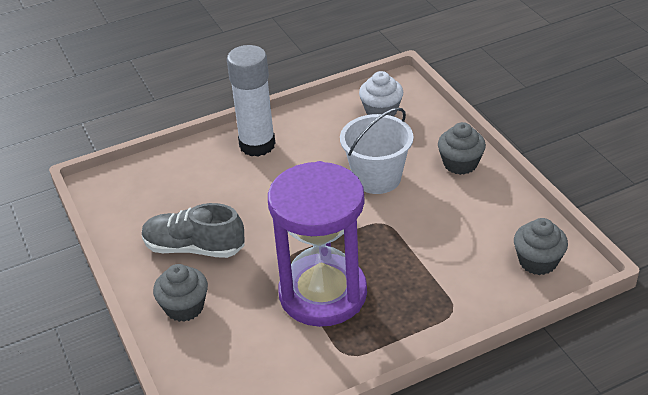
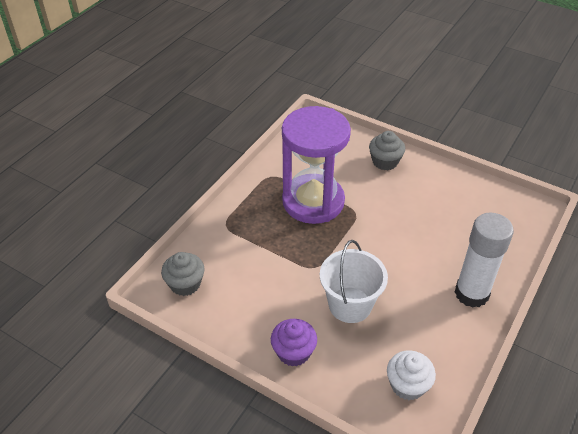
camera: 145 degrees right, 5 degrees up
grey shoe [142,203,245,258] -> none
grey cupcake [438,122,486,175] -> purple cupcake [271,319,317,367]

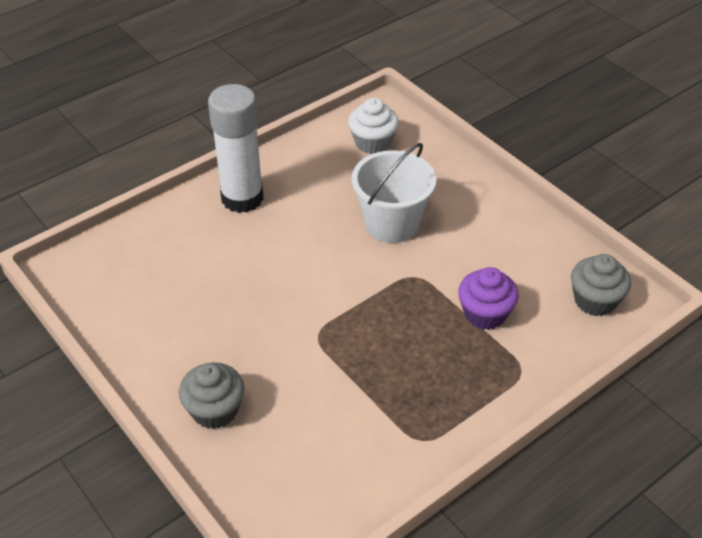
camera: 160 degrees left, 0 degrees up
purple cupcake [271,319,317,367] -> purple cupcake moved to [458,267,519,330]
purple hourglass [282,106,351,224] -> none

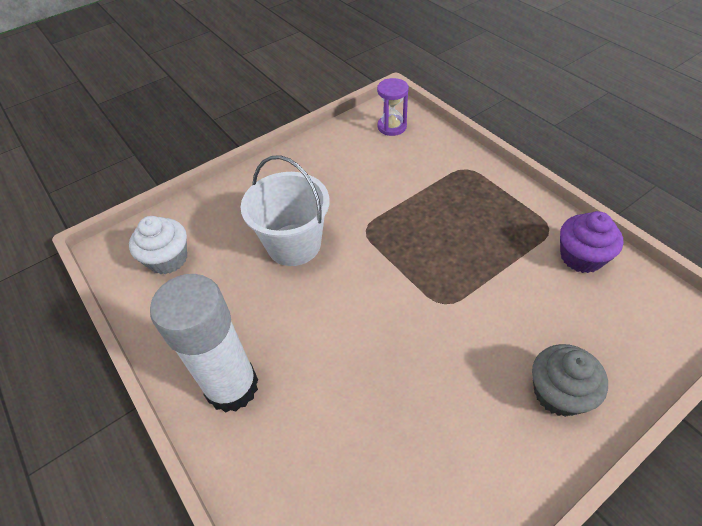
camera: 85 degrees left, 5 degrees up
purple cupcake [458,267,519,330] -> purple cupcake moved to [560,211,623,273]
grey cupcake [571,254,631,316] -> purple hourglass [377,78,409,136]

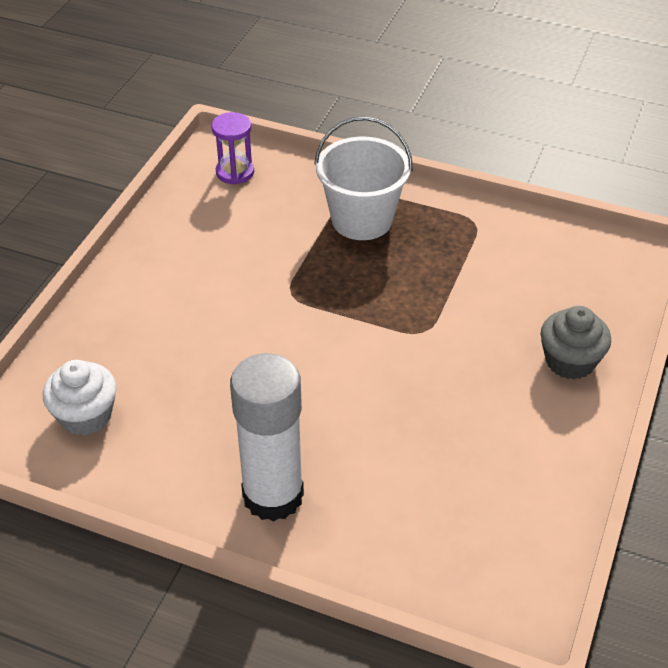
camera: 35 degrees left, 5 degrees down
white bucket [241,155,329,266] -> white bucket moved to [314,116,413,240]
purple cupcake [560,211,623,273] -> none

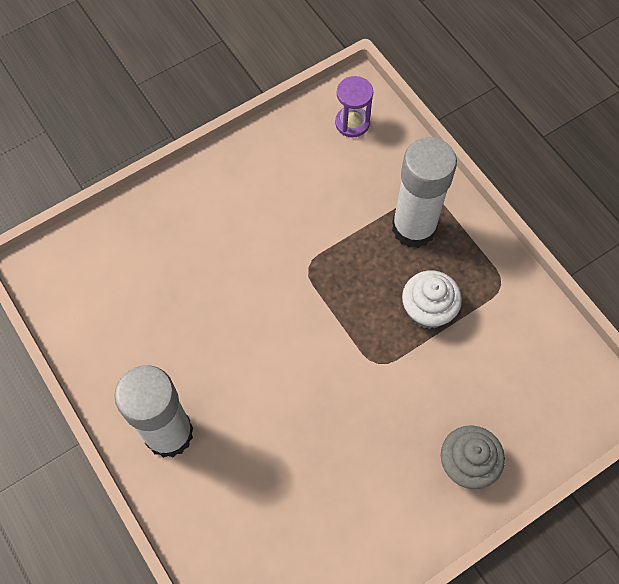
camera: 35 degrees right, 20 degrees up
white cupcake [43,360,117,436] -> white cupcake moved to [402,270,462,329]
white bucket [314,116,413,240] -> white glue stick [392,137,457,248]

